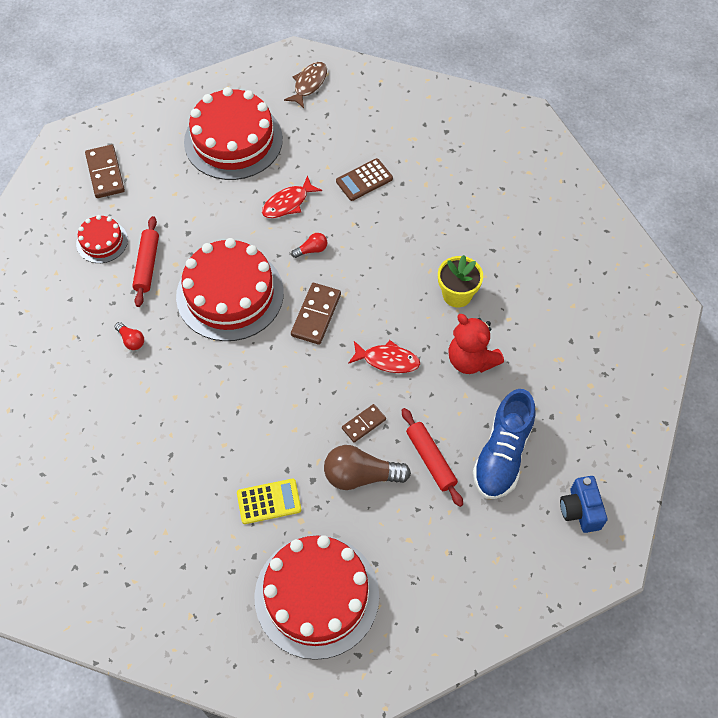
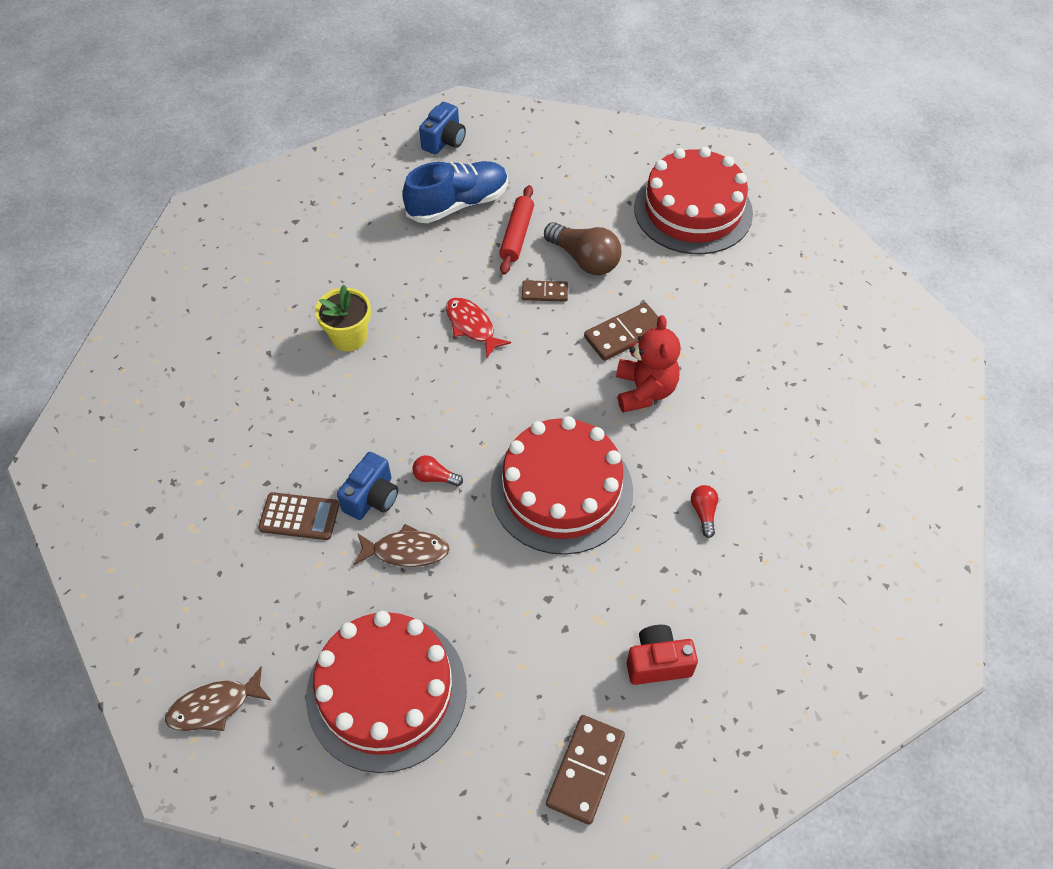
camera: 140 degrees left, 5 degrees down
red cake [76,215,128,263] -> red camera [627,625,698,685]
red rolling pin [132,216,159,307] -> none
yellow calculator [237,479,301,524] -> none
red fish [262,175,322,218] -> brown fish [354,524,450,567]
brown domino [291,283,341,345] -> brown domino moved to [584,303,658,361]
red teddy bear [449,314,504,374] -> red teddy bear moved to [616,315,681,413]
none -> blue camera [337,452,398,520]

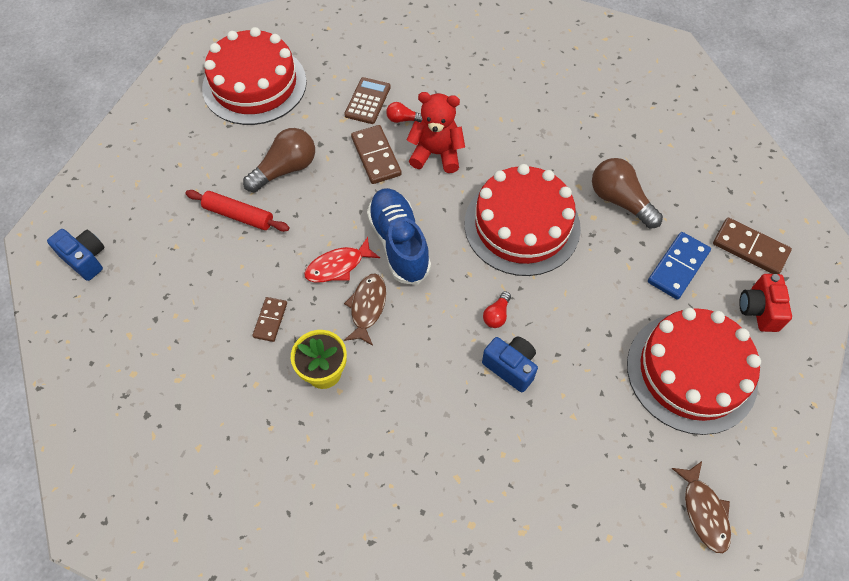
camera: 80 degrees left, 5 degrees up
brown calculator [258,492,339,540] -> brown calculator moved to [344,77,391,124]
brown fish [354,524,450,567] -> brown fish moved to [344,273,386,346]
blue shoe [402,161,508,223] -> blue shoe moved to [367,188,431,285]
brown domino [522,280,568,302] -> brown domino moved to [252,297,287,342]
red camera [627,625,698,685] -> red camera moved to [739,274,792,332]
red light bulb [691,485,718,538] -> red light bulb moved to [386,102,423,123]
none -> brown light bulb [592,158,663,229]
none -> blue domino [648,232,711,300]

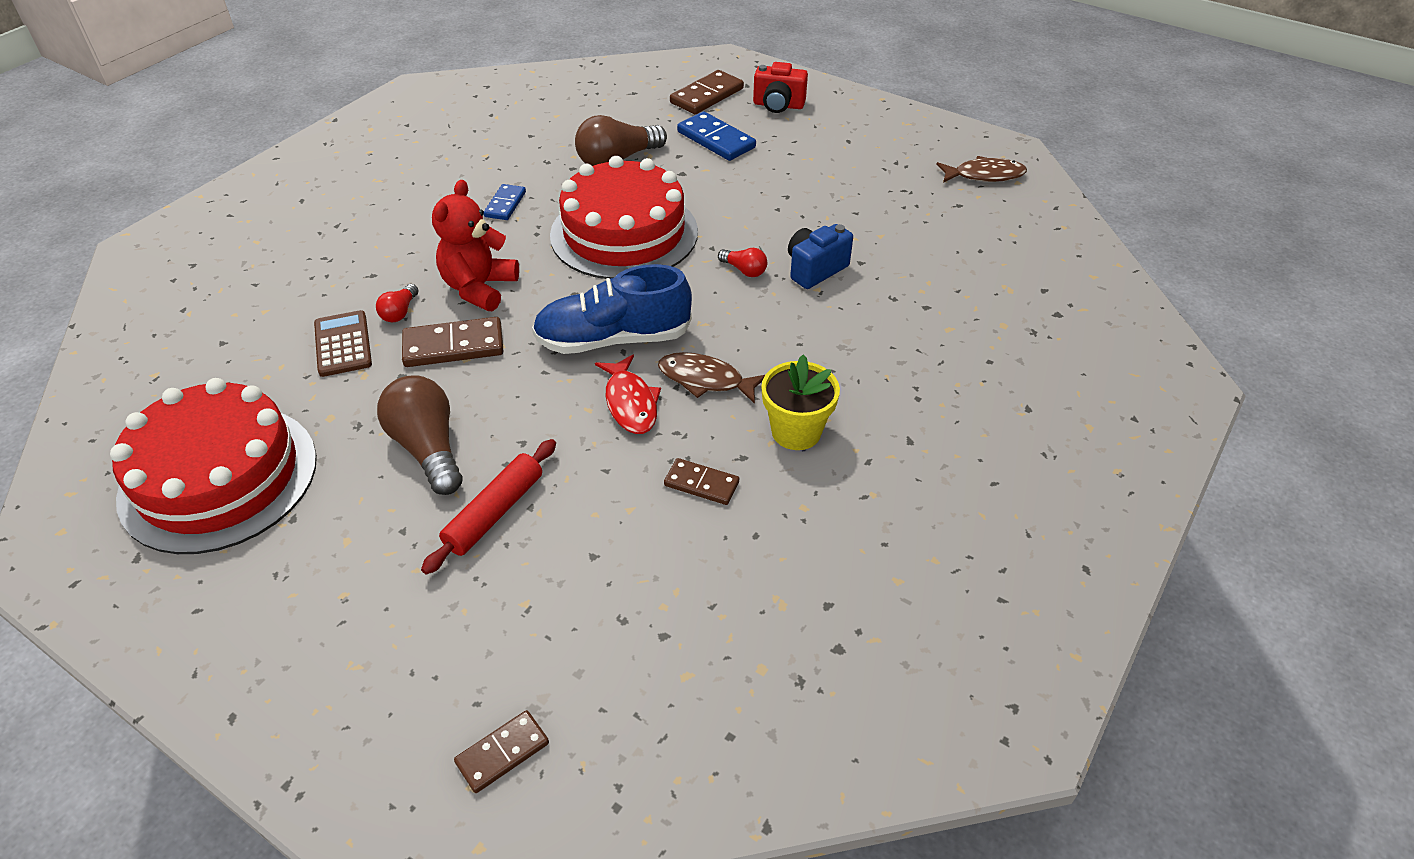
camera: 80 degrees left, 15 degrees down
blue camera [47,229,105,281] -> brown domino [454,710,549,793]
brown calculator [344,77,391,124] -> brown calculator turned 45 degrees clockwise [314,310,372,377]
red cake [627,308,761,435] -> none
none -> blue domino [484,184,526,220]

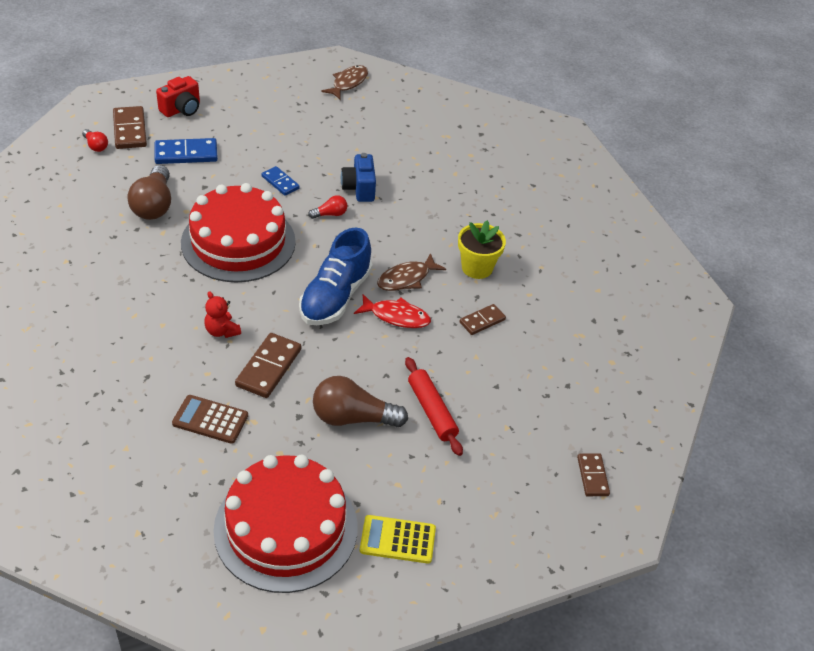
camera: 60 degrees left, 0 degrees up
red light bulb [376,284,418,323] -> red light bulb moved to [82,129,108,152]
red teddy bear [432,180,519,311] -> red teddy bear [204,291,241,338], size x0.58
blue domino [484,184,526,220] -> blue domino moved to [261,166,300,196]
none -> yellow calculator [360,515,436,564]

